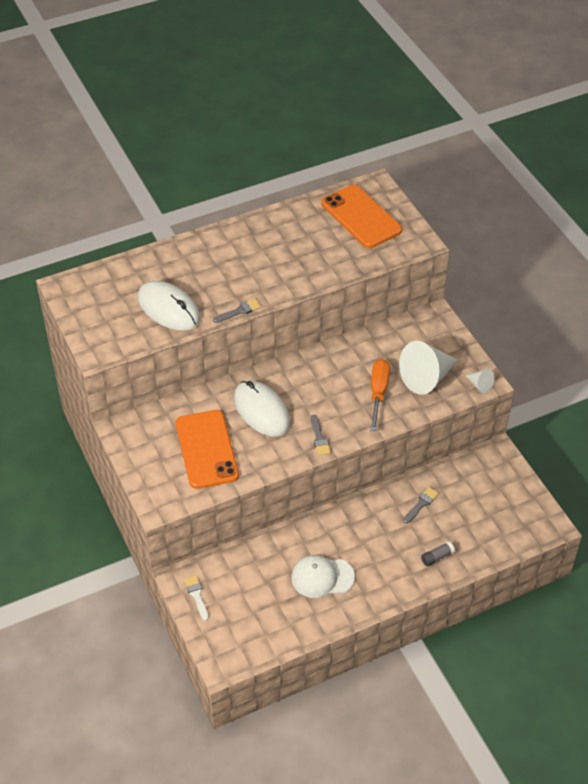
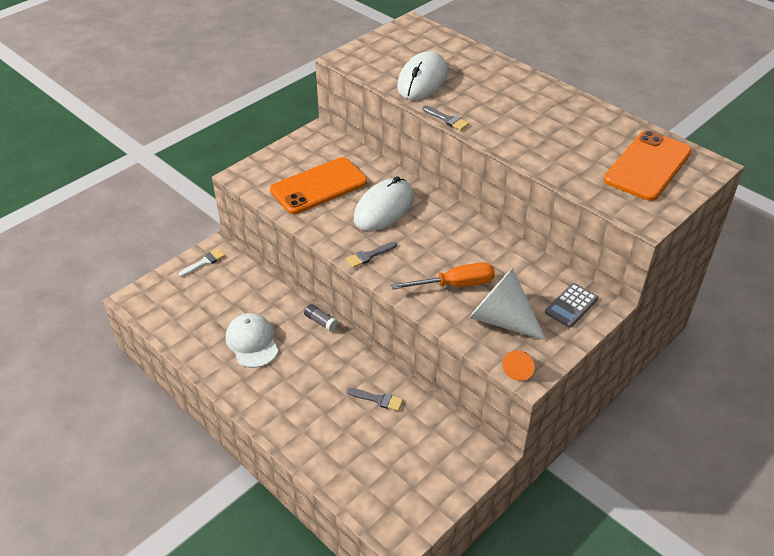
camera: 70 degrees right, 5 degrees down
grey glue stick [421,541,455,566] -> grey glue stick moved to [304,304,338,331]
white cone [465,369,494,394] -> orange cone [502,350,535,381]
none -> grey calculator [545,283,598,328]

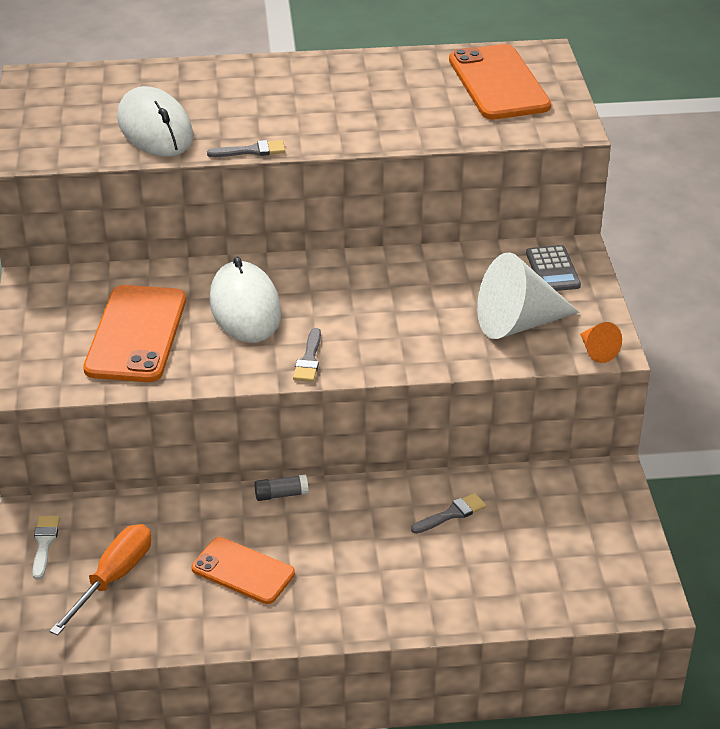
camera: 50 degrees left, 5 degrees down
white cap [226,313,279,368] -> orange phone [192,537,295,604]
orange screwdriver [391,262,495,289] -> orange screwdriver moved to [50,524,151,635]

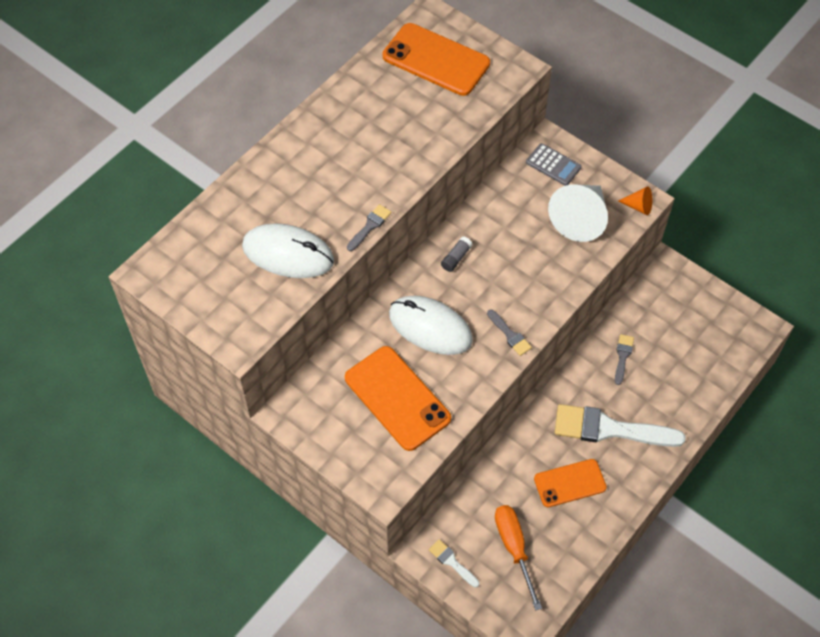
camera: 45 degrees left, 20 degrees up
grey glue stick [254,475,309,501] -> grey glue stick moved to [441,236,473,272]
none -> white brush [555,404,686,447]

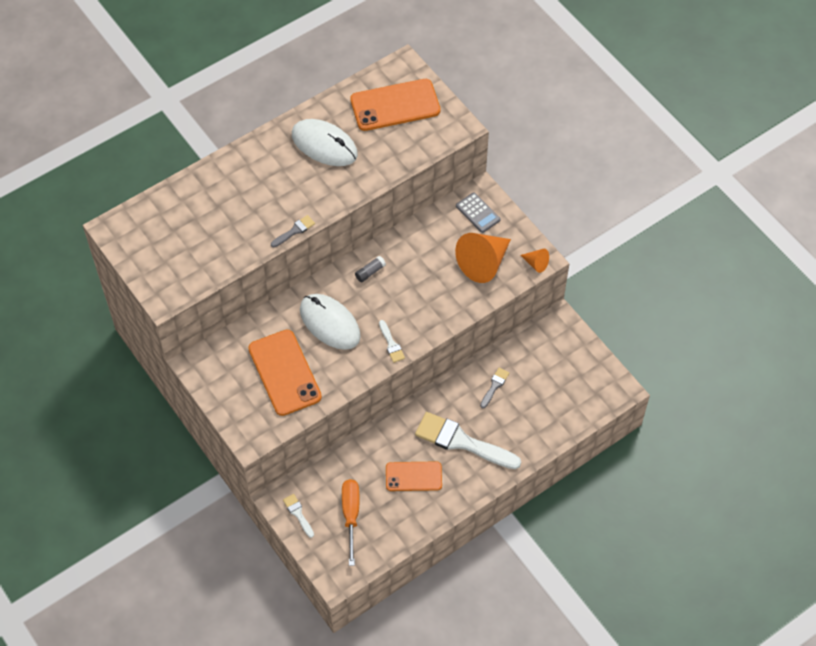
camera: 15 degrees right, 0 degrees up
white mouse [242,223,334,278] -> white mouse moved to [292,119,358,166]
orange phone [383,23,490,96] -> orange phone turned 60 degrees counterclockwise [350,79,441,131]
grey brush [487,309,532,356] -> white brush [379,320,405,363]
white cone [548,184,608,242] -> orange cone [455,233,511,283]

